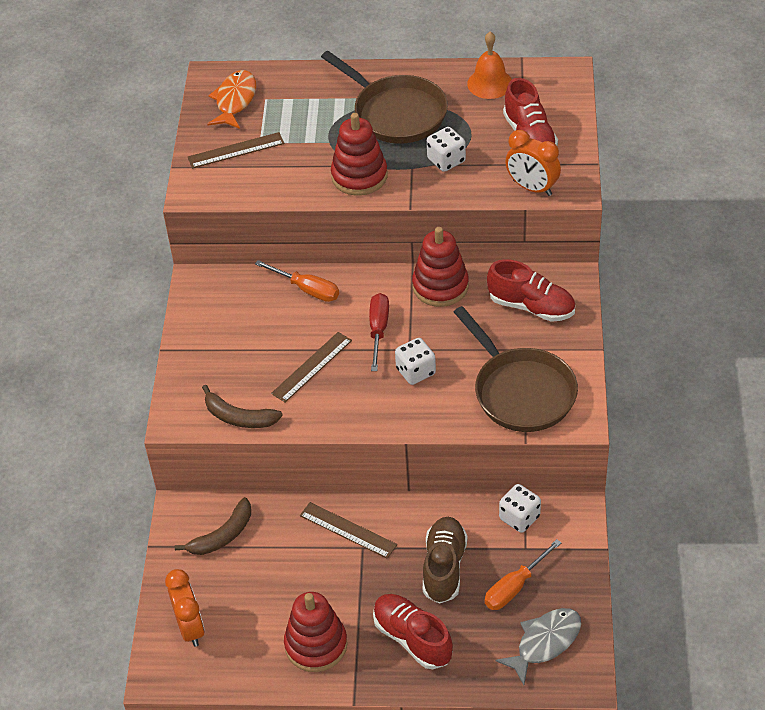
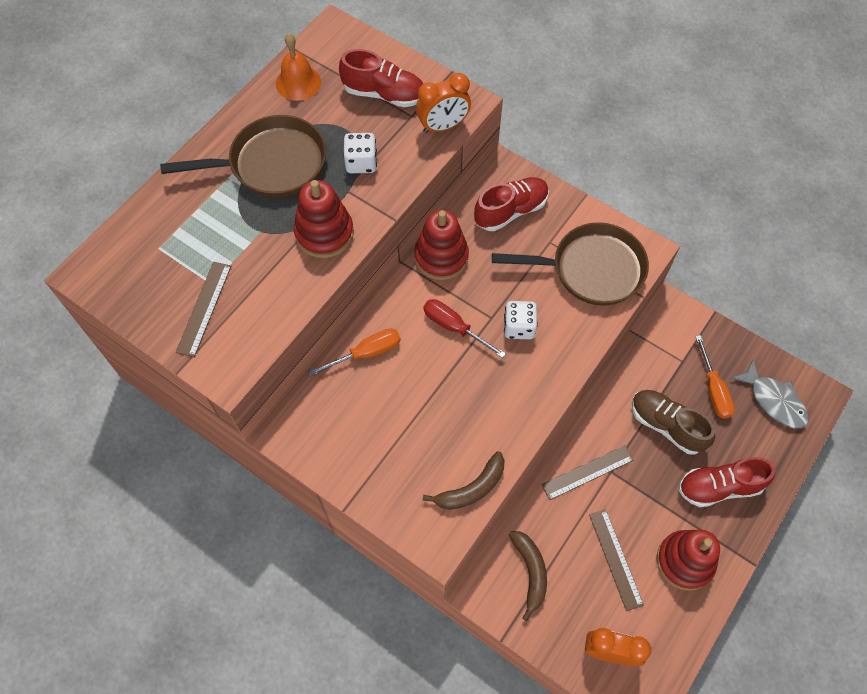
camera: 60 degrees left, 15 degrees up
orange fish [207,70,256,129] -> none
brown ruler [271,332,352,402] -> brown ruler moved to [589,509,644,611]
grey fish [495,608,581,685] -> grey fish turned 150 degrees clockwise [731,359,809,429]
white dice [499,484,541,533] -> none

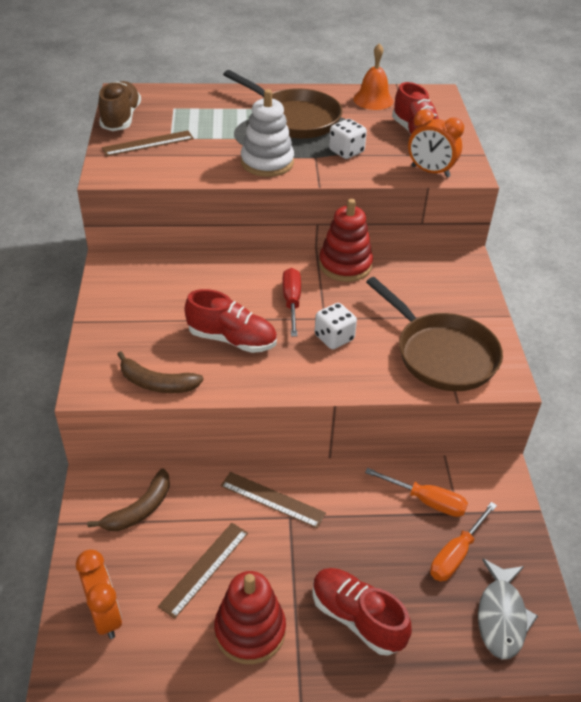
camera: 50 degrees right, 20 degrees down
red stacking toy [294,180,354,258] -> white stacking toy [241,89,294,177]
orange screwdriver [308,328,401,376] -> orange screwdriver moved to [365,468,468,517]
red shoe [474,177,549,231] -> red shoe moved to [185,289,277,353]
brown shoe [632,390,715,455] -> brown shoe moved to [98,81,141,131]

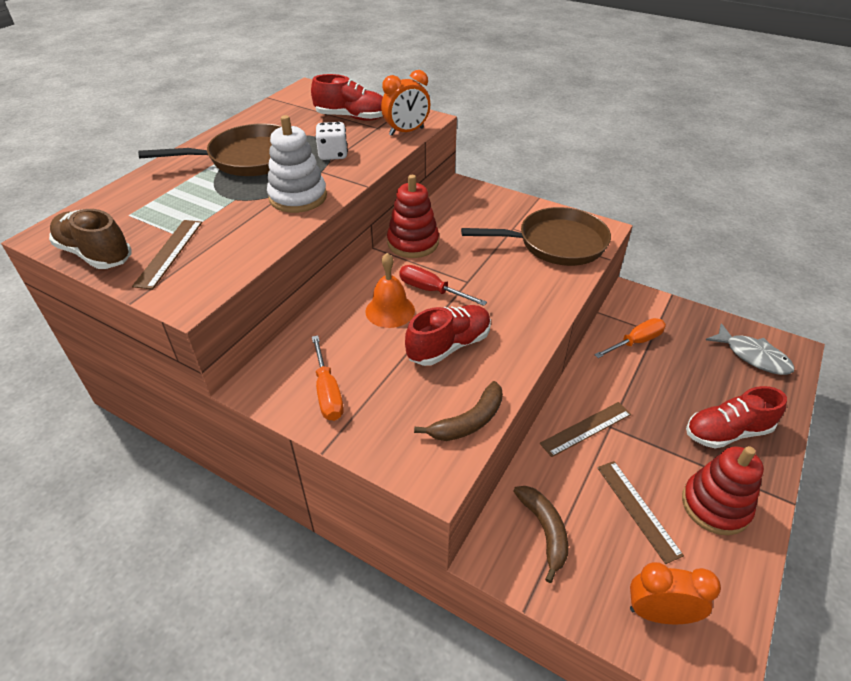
camera: 55 degrees left, 0 degrees up
white dice [315,303,357,349] -> none
orange bell [353,43,393,110] -> orange bell moved to [365,253,415,328]
orange screwdriver [430,502,497,581] -> orange screwdriver moved to [312,335,344,421]

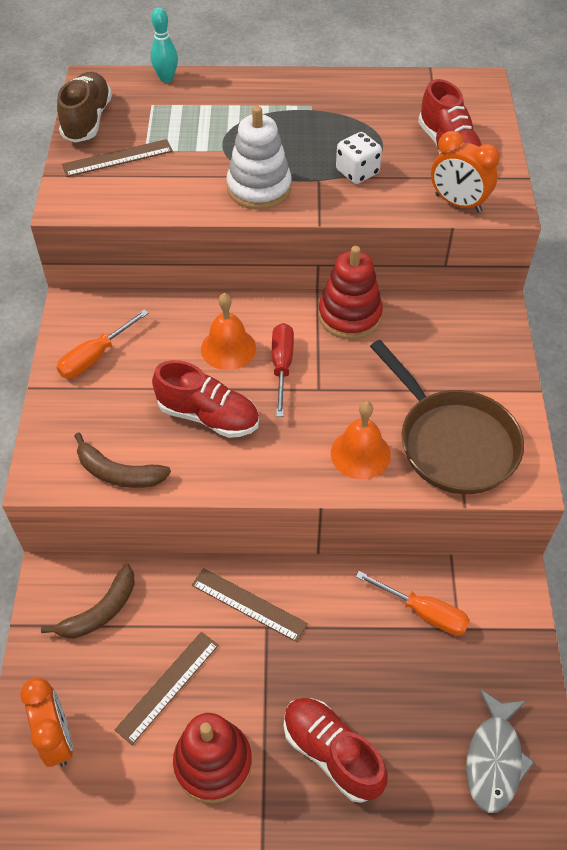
camera: 60 degrees right, 10 degrees up
brown pan [138,124,282,176] -> none
none -> turquoise bowling pin [151,8,178,83]
none -> orange bell [331,401,391,479]

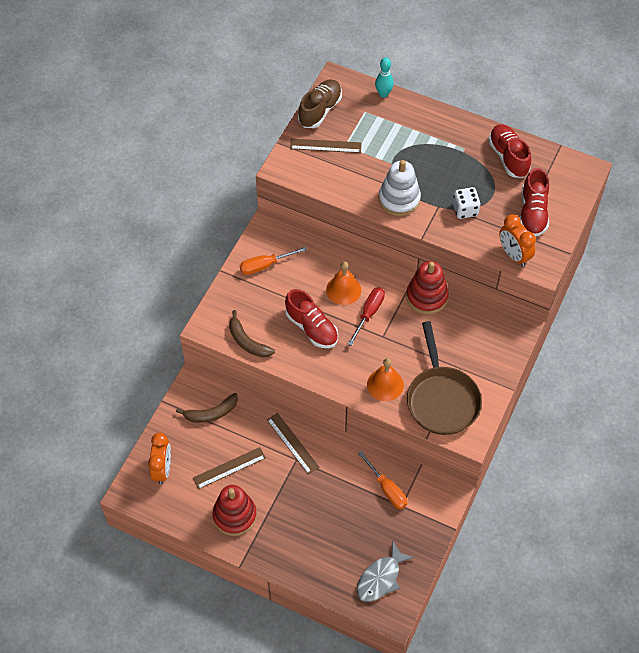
camera: 25 degrees right, 5 degrees up
red shoe [284,698,388,803] -> red shoe moved to [488,124,531,178]

